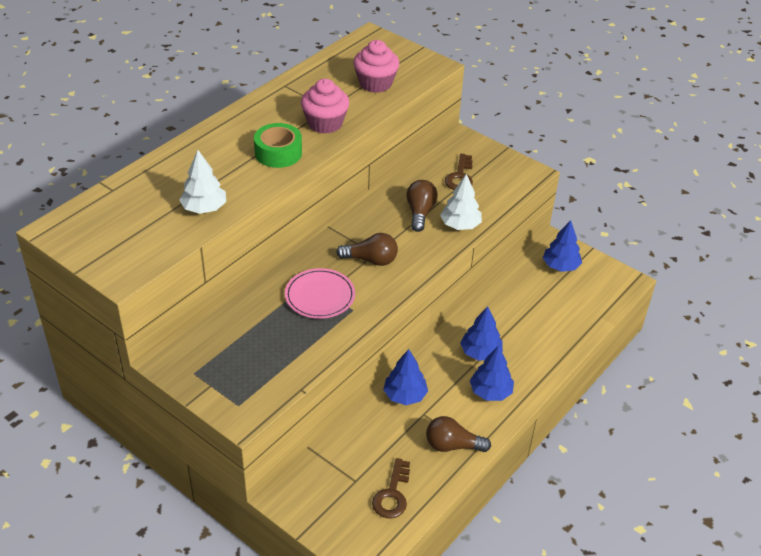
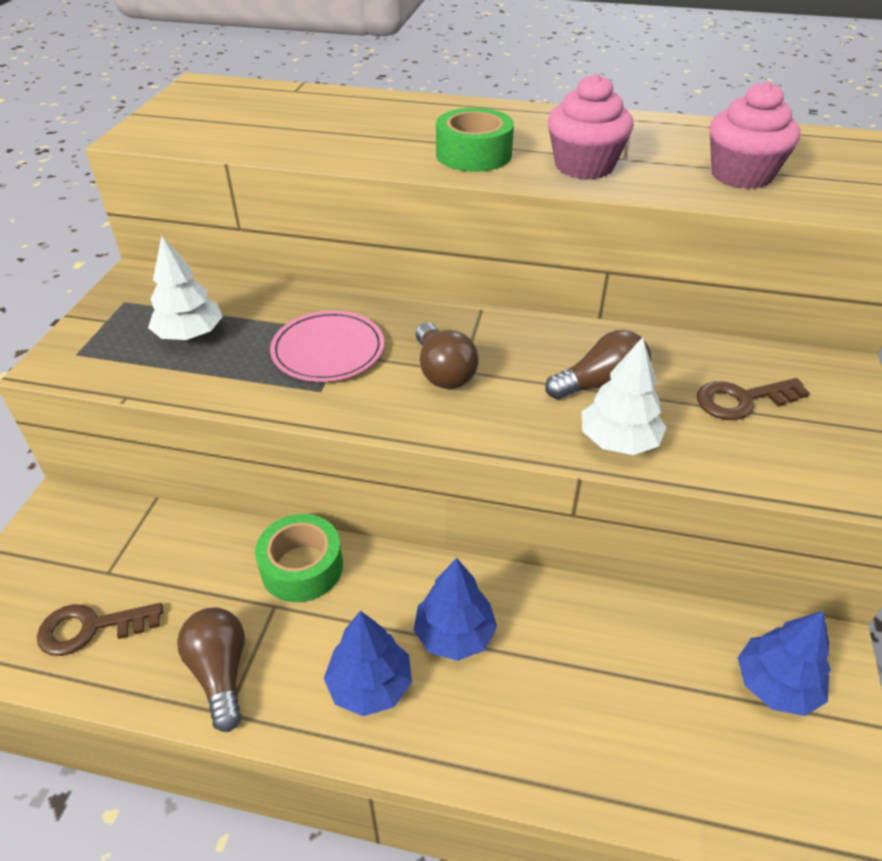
camera: 65 degrees right, 0 degrees up
white tree [179,150,226,214] -> white tree moved to [148,236,223,340]
blue tree [383,349,428,405] -> green tape [255,514,343,602]

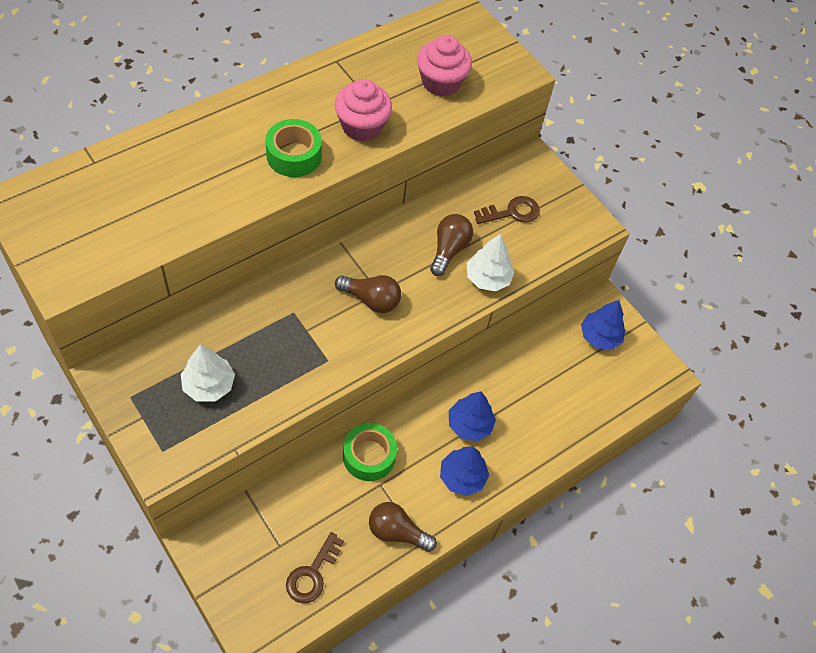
camera: 55 degrees left, 15 degrees up
pink plate [270,311,384,382] -> none
brown key [697,378,810,420] -> brown key turned 135 degrees counterclockwise [474,196,540,224]

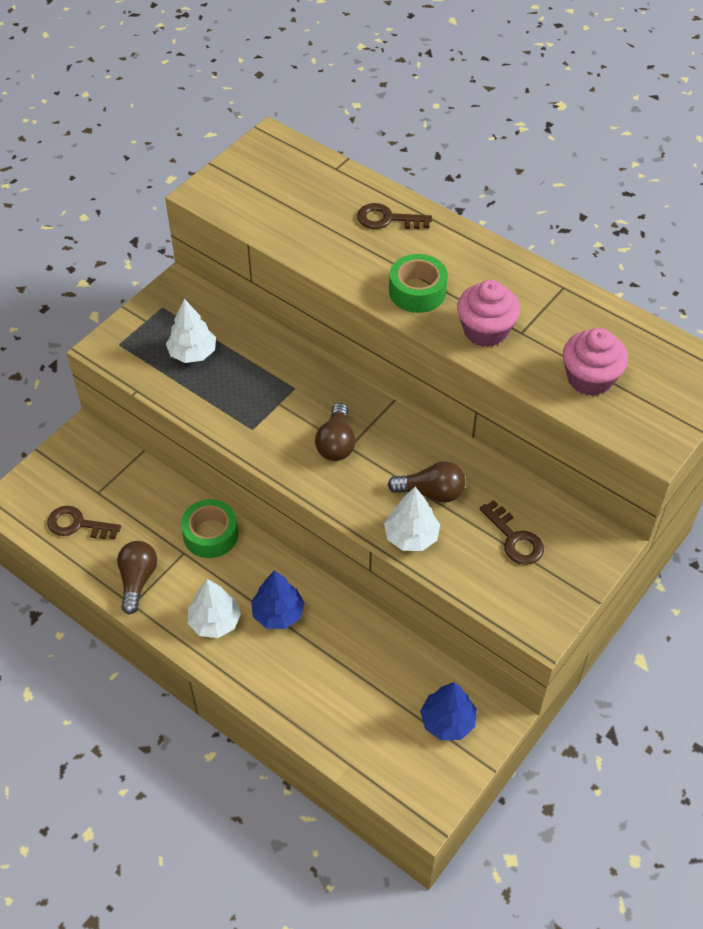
camera: 80 degrees right, 5 degrees down
blue tree [440,447,489,496] -> white tree [188,579,241,638]
none -> brown key [357,203,432,229]

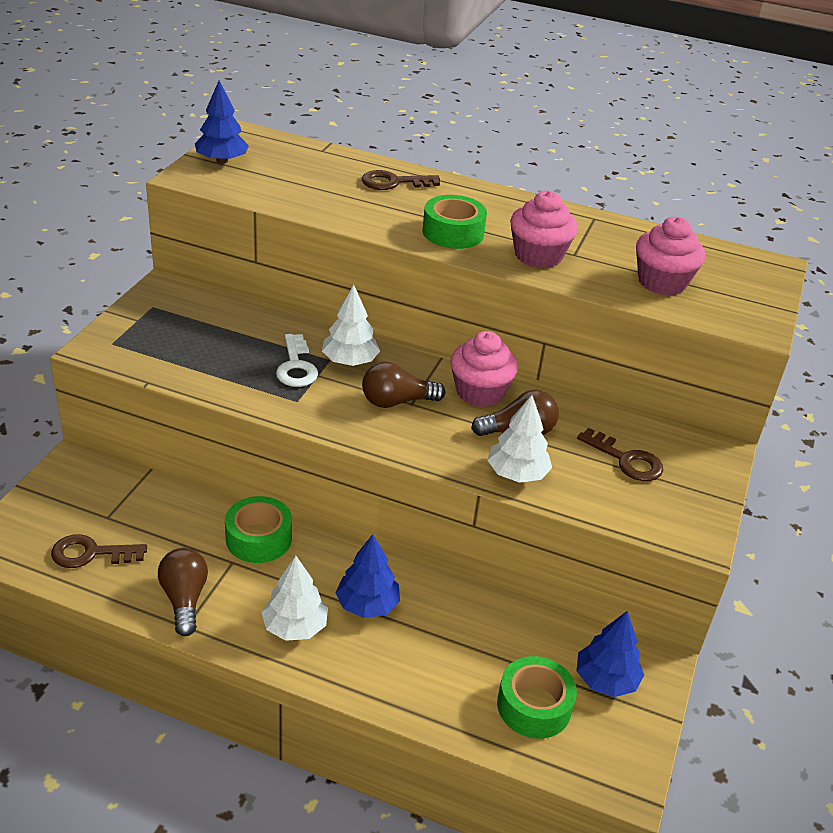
camera: 20 degrees left, 15 degrees down
white tree [166,299,216,363] -> white tree moved to [322,285,380,366]
brown light bulb [315,403,356,461] -> brown light bulb turned 90 degrees clockwise [362,362,446,408]
none -> blue tree [195,80,249,164]
none -> white key [276,334,318,387]
none -> pink cupcake [450,331,518,407]
none -> green tape [497,656,577,738]

